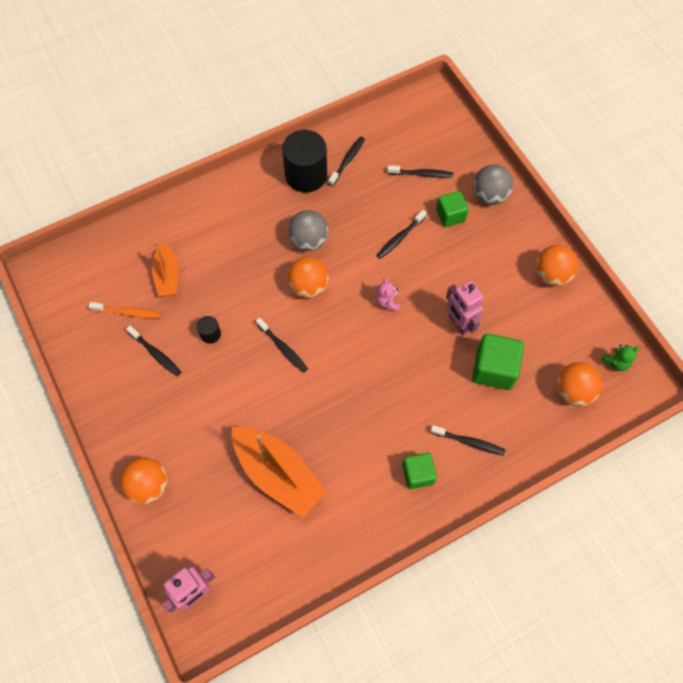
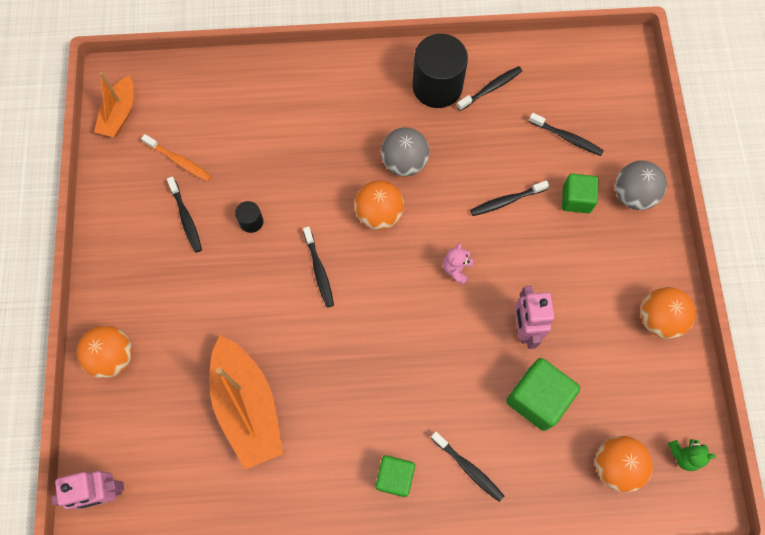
camera: 25 degrees right, 5 degrees up
orange boat [152,241,179,296] -> orange boat moved to [94,72,134,137]

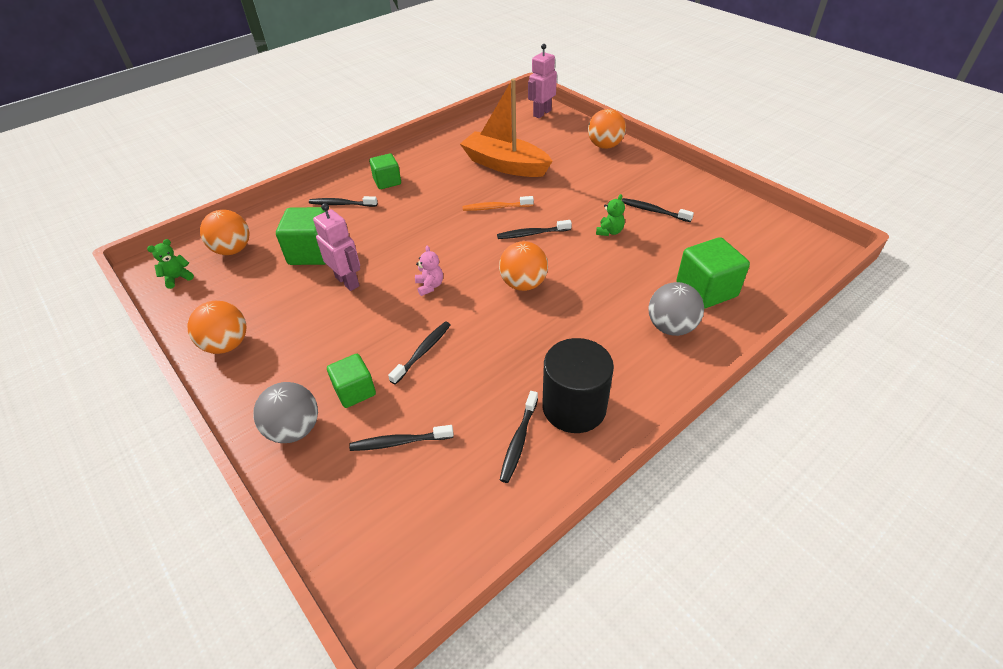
camera: 145 degrees right, 25 degrees down
orange boat [94,72,134,137] -> none
orange toothbrush [141,134,212,182] -> orange toothbrush moved to [463,196,534,211]
black cylinder [235,201,263,233] -> green teddy bear [596,194,625,236]
black toothbrush [303,226,334,308] -> black toothbrush turned 45 degrees counterclockwise [497,220,572,239]
grey ball [381,127,429,176] -> grey ball moved to [649,282,704,336]
none -> green cube [676,237,750,309]

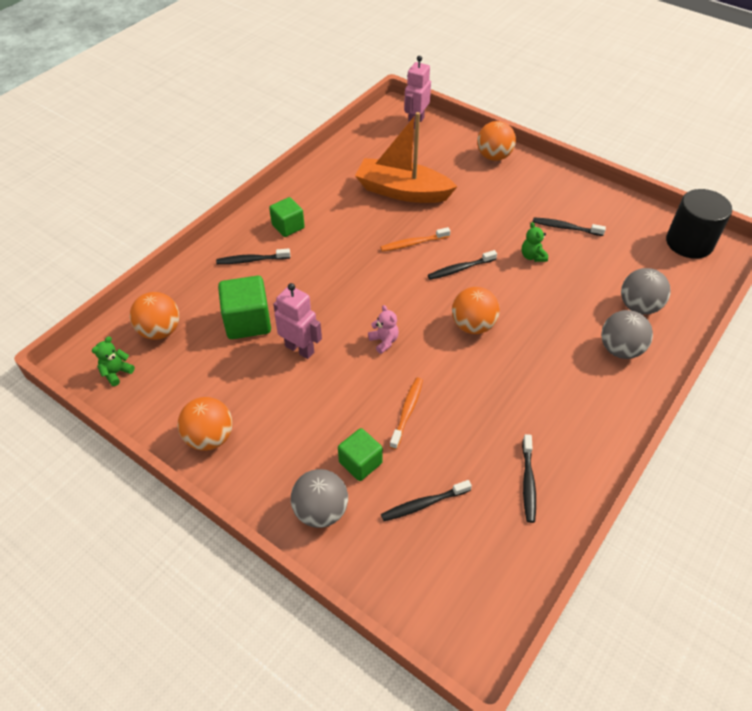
camera: 15 degrees left, 5 degrees up
black toothbrush [388,322,451,385] -> orange toothbrush [389,378,423,450]
black cylinder [542,338,614,433] -> black cylinder moved to [666,189,732,259]
green teddy bear [596,194,625,236] -> green teddy bear turned 150 degrees clockwise [522,222,548,262]
green cube [676,237,750,309] -> grey ball [621,268,670,315]

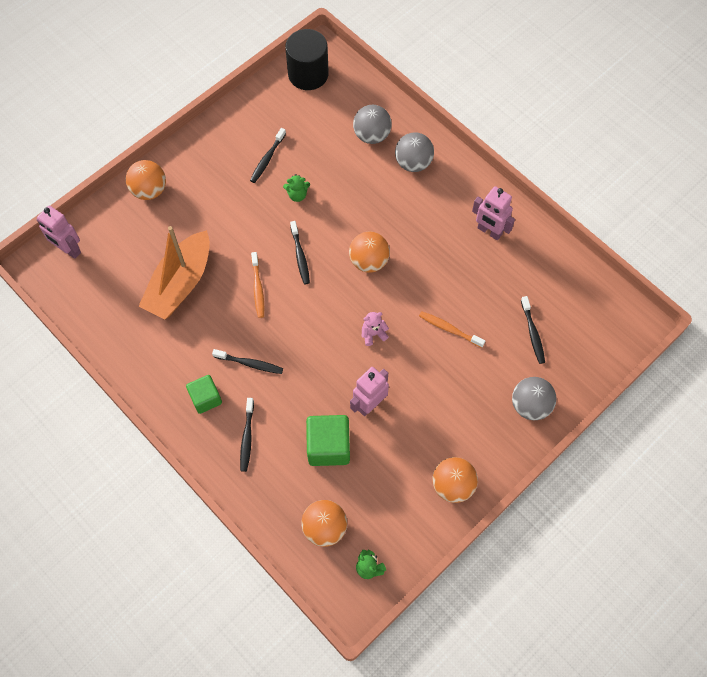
camera: 80 degrees left, 15 degrees up
green cube [338,428,383,481] -> none
black toothbrush [522,434,536,523] -> black toothbrush moved to [212,349,283,374]
none -> pink robot [472,186,515,240]

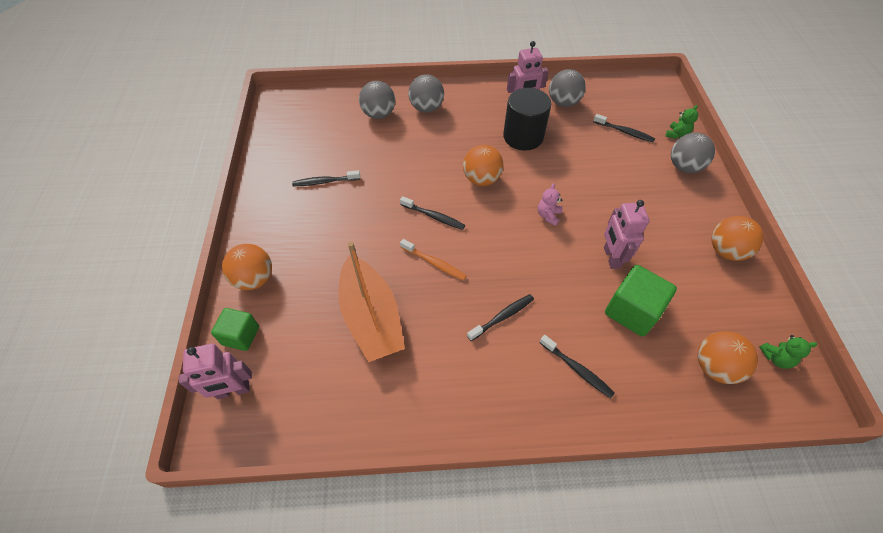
camera: 50 degrees left, 10 degrees down
green cube [186,375,222,414] -> green cube moved to [211,308,259,351]
black toothbrush [250,128,286,183] -> black toothbrush turned 105 degrees clockwise [292,170,360,186]
green teddy bear [283,174,310,202] -> green teddy bear moved to [665,105,698,139]
black cylinder [285,29,329,90] -> black cylinder moved to [503,88,551,150]
orange toothbrush [419,311,485,348] -> none
none -> grey ball [549,69,586,107]

